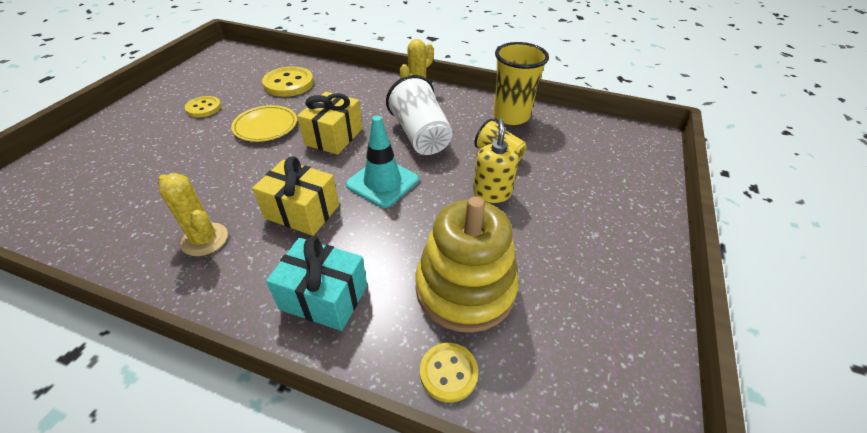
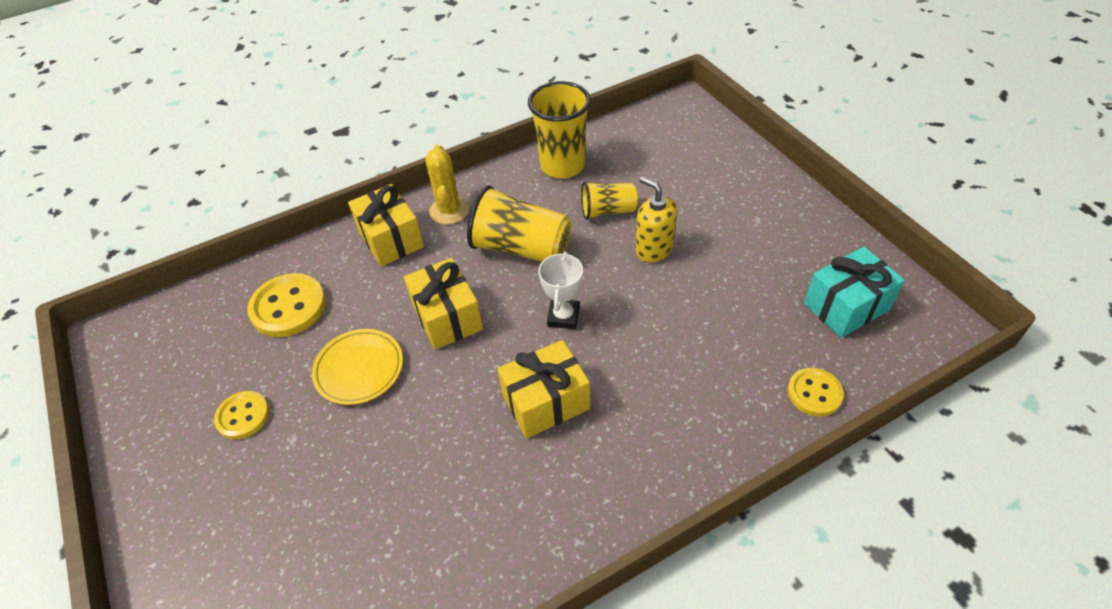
camera: 45 degrees left, 5 degrees up
yellow cactus [158,173,228,256] -> none
turquoise gift [266,236,367,331] -> turquoise gift moved to [804,247,905,338]
turquoise traffic cone [346,116,419,208] -> white trophy [538,252,583,329]
white cup [386,75,453,155] -> yellow cup [467,185,571,262]
yellow stacking toy [416,197,519,333] -> none
none -> yellow gift [348,184,424,266]

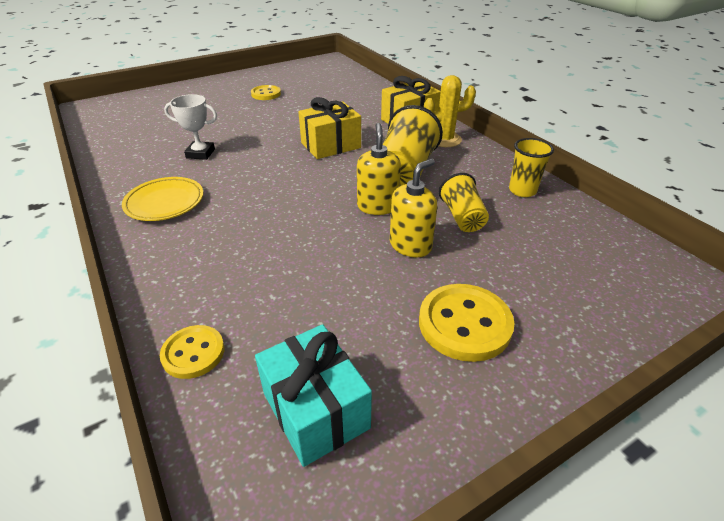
camera: 85 degrees right, 10 degrees down
yellow button [247,273,326,337] -> yellow button moved to [419,284,514,362]
yellow plate [312,329,403,405] -> yellow plate moved to [122,177,204,221]
yellow gift [497,340,590,439] -> none
yellow cup [528,81,591,179] -> yellow cup [509,138,554,197], size x0.60
white trophy [538,252,583,329] -> white trophy moved to [164,94,217,160]
none -> yellow soap dispenser [357,123,401,215]

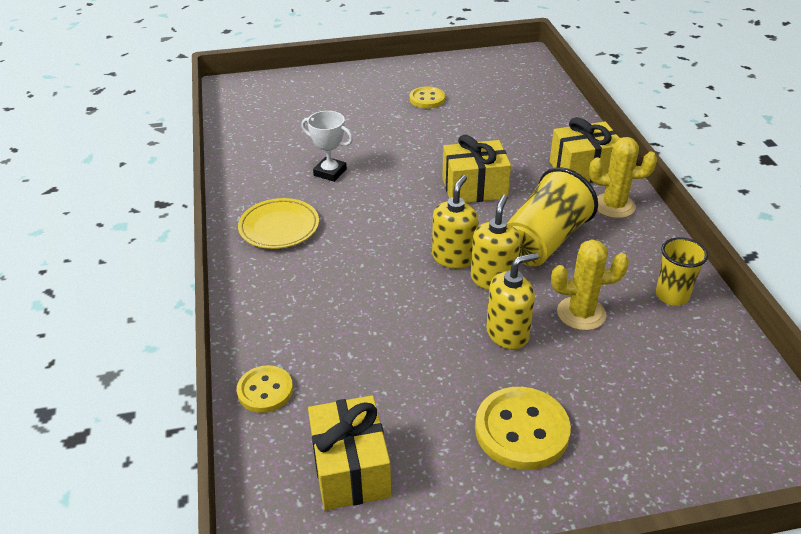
camera: 20 degrees right, 0 degrees up
turquoise gift [255,324,372,467] -> yellow gift [308,395,391,510]
yellow cup [439,173,489,232] -> yellow cactus [551,239,629,330]
none -> yellow soap dispenser [432,175,479,269]

